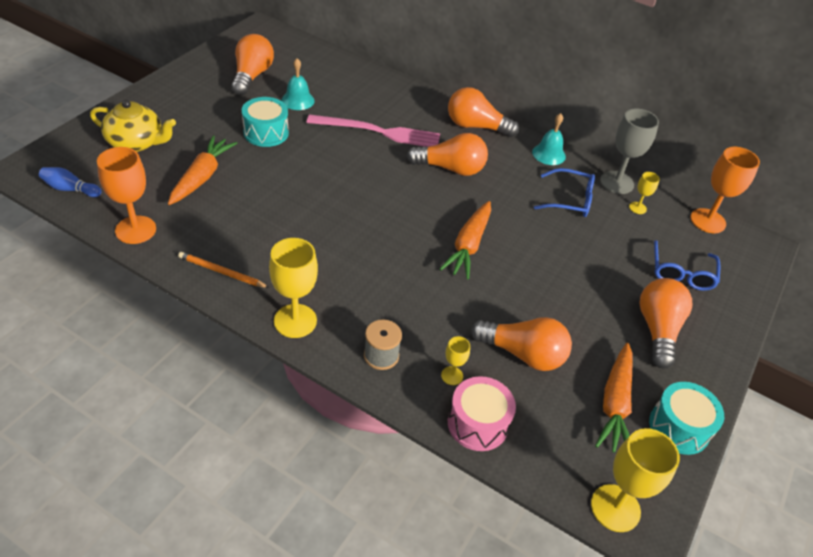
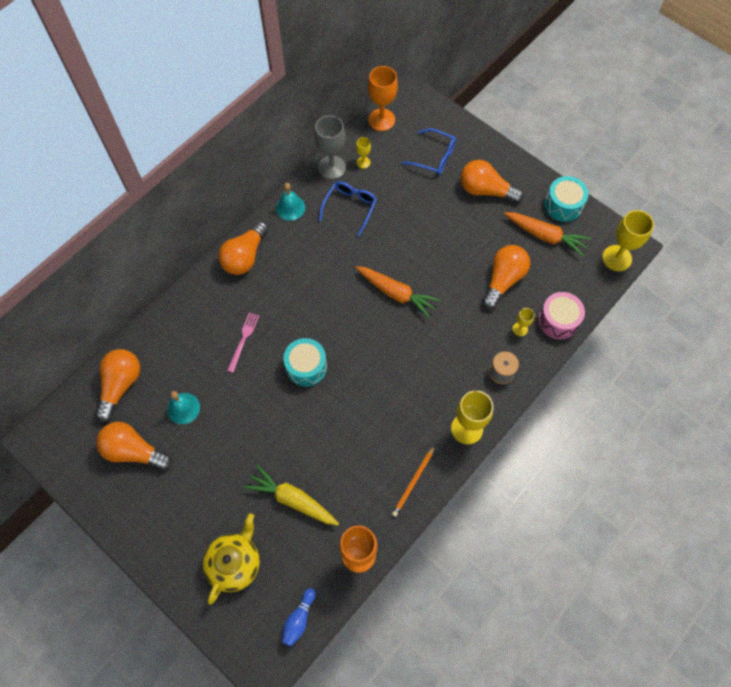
camera: 75 degrees left, 20 degrees up
orange carrot [168,135,237,205] -> yellow carrot [244,465,339,525]
turquoise drum [242,97,289,147] -> turquoise drum moved to [284,338,327,386]
pink fork [306,114,440,147] -> pink fork [227,312,259,373], size x0.53
orange light bulb [407,133,488,176] -> orange light bulb moved to [95,349,140,422]

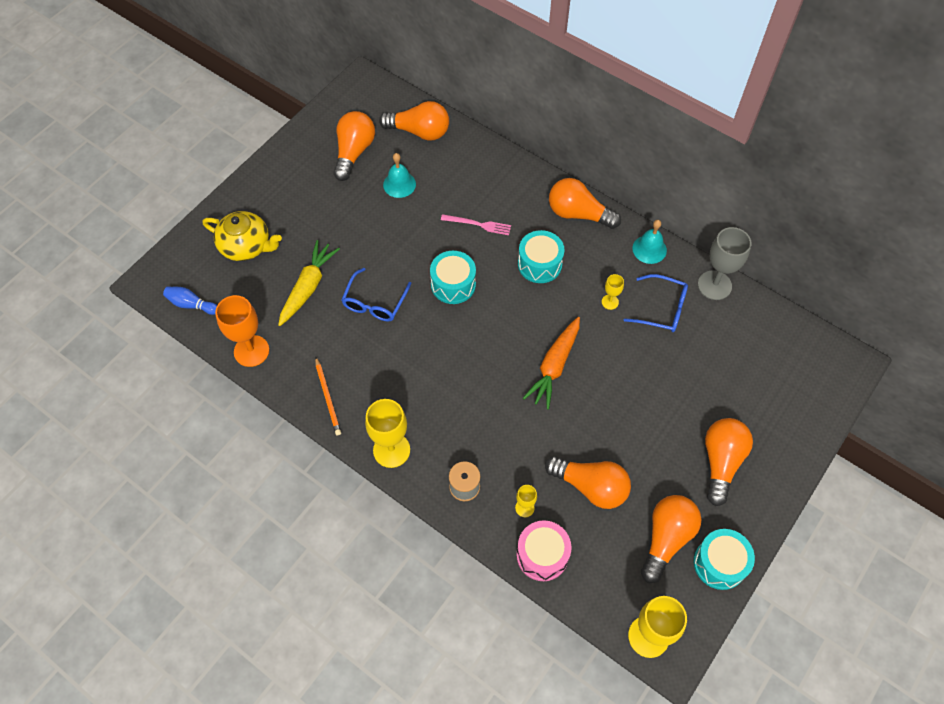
camera: 85 degrees right, 5 degrees down
yellow goblet [356,137,371,169] -> yellow goblet moved to [602,274,624,310]
orange goblet [368,66,398,131] -> none
orange pencil [392,446,435,517] -> orange pencil turned 135 degrees counterclockwise [315,357,341,435]
blue glasses [402,128,456,175] -> blue glasses moved to [341,268,412,322]
orange carrot [504,212,591,256] -> orange light bulb [641,495,701,583]
none -> turquoise drum [518,230,565,283]

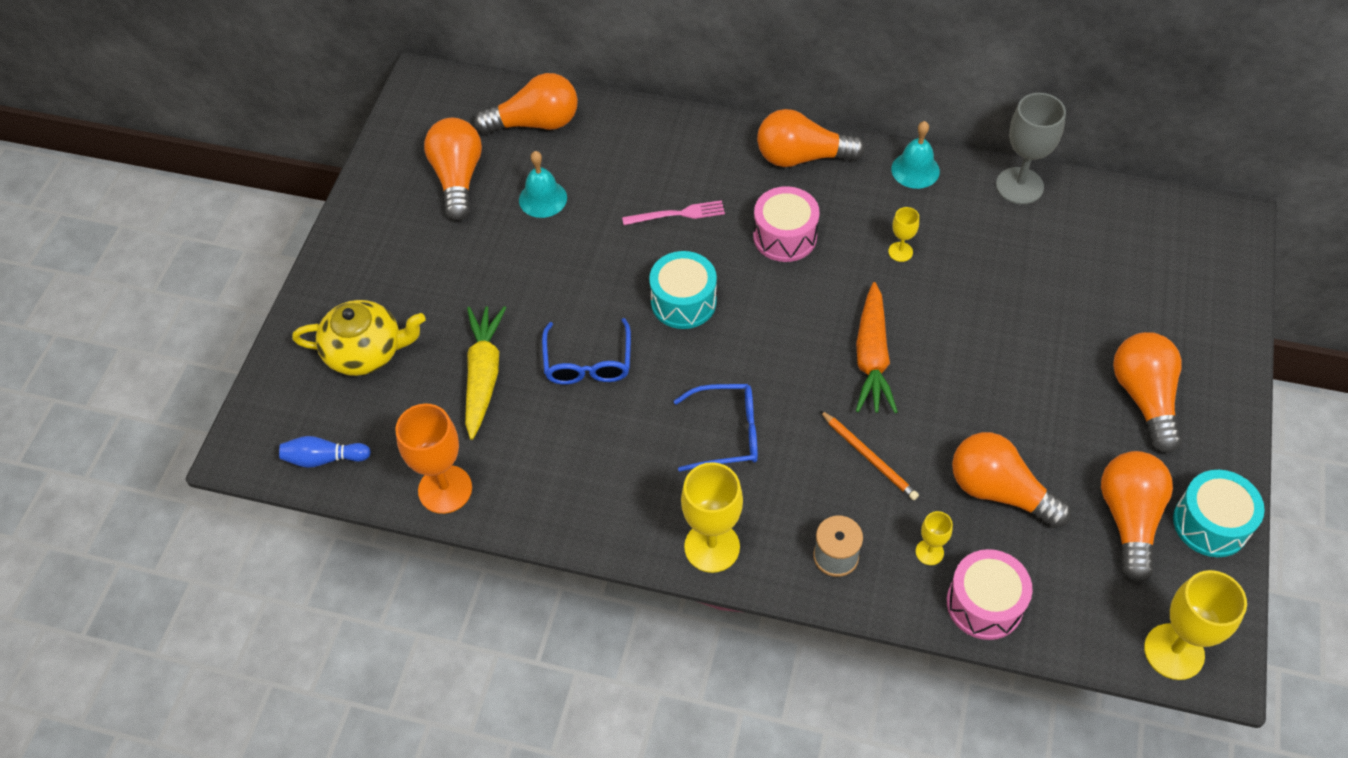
camera: 20 degrees left, 5 degrees down
orange pencil [315,357,341,435] -> orange pencil moved to [820,410,919,500]
turquoise drum [518,230,565,283] -> pink drum [753,186,820,262]
orange light bulb [545,456,631,509] -> orange light bulb turned 150 degrees counterclockwise [952,432,1071,528]
blue glasses [624,274,688,332] -> blue glasses moved to [674,384,758,472]

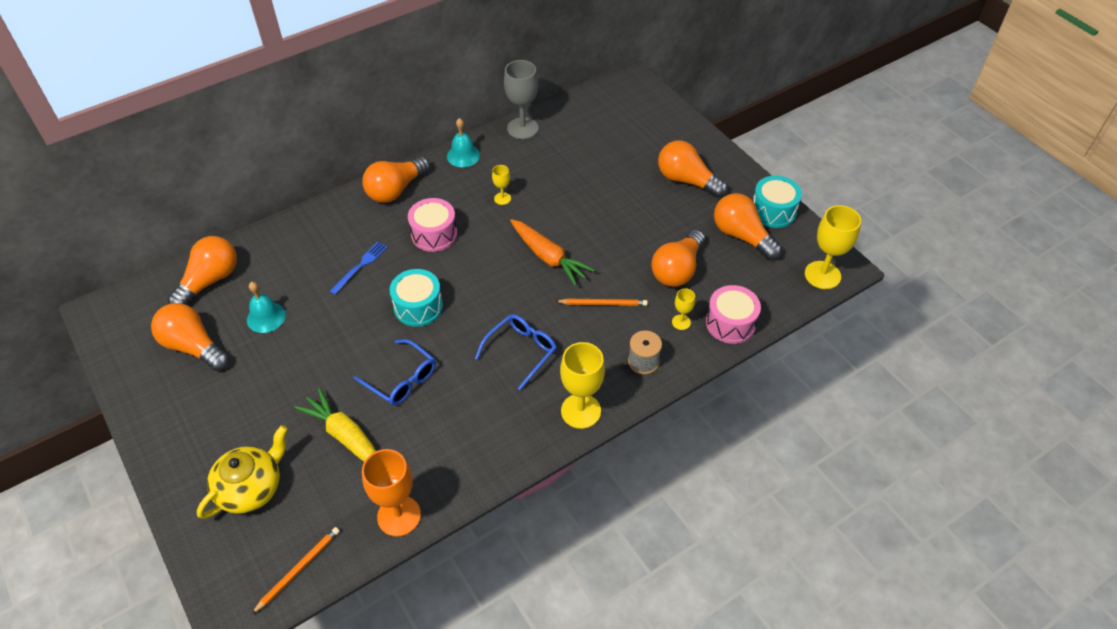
camera: 50 degrees left, 5 degrees down
blue bowling pin [279,436,371,468] -> orange pencil [251,527,340,615]
pink fork [622,200,725,225] -> blue fork [329,242,387,295]
orange light bulb [952,432,1071,528] -> orange light bulb turned 45 degrees counterclockwise [651,230,705,287]

